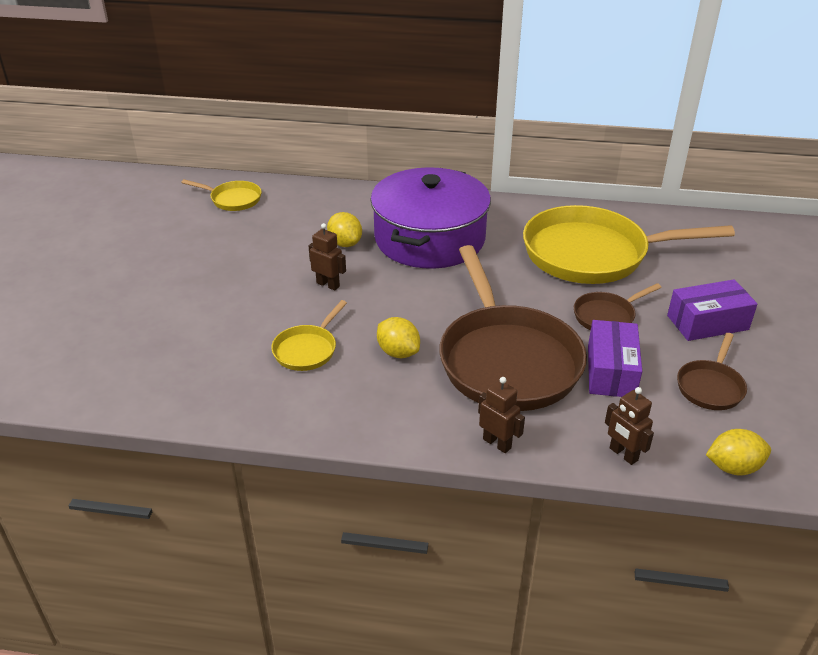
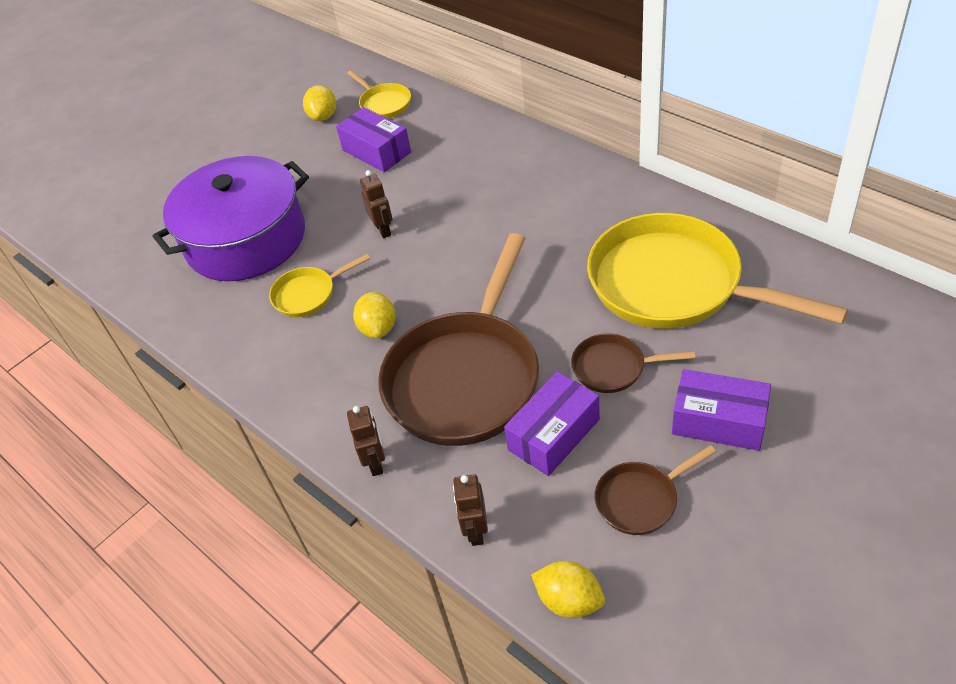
camera: 40 degrees right, 10 degrees up
yellow lemon [327,212,362,247] -> yellow lemon moved to [303,85,336,121]
purple pot [370,167,491,269] -> purple pot moved to [153,156,309,281]
none -> purple box [336,107,411,172]

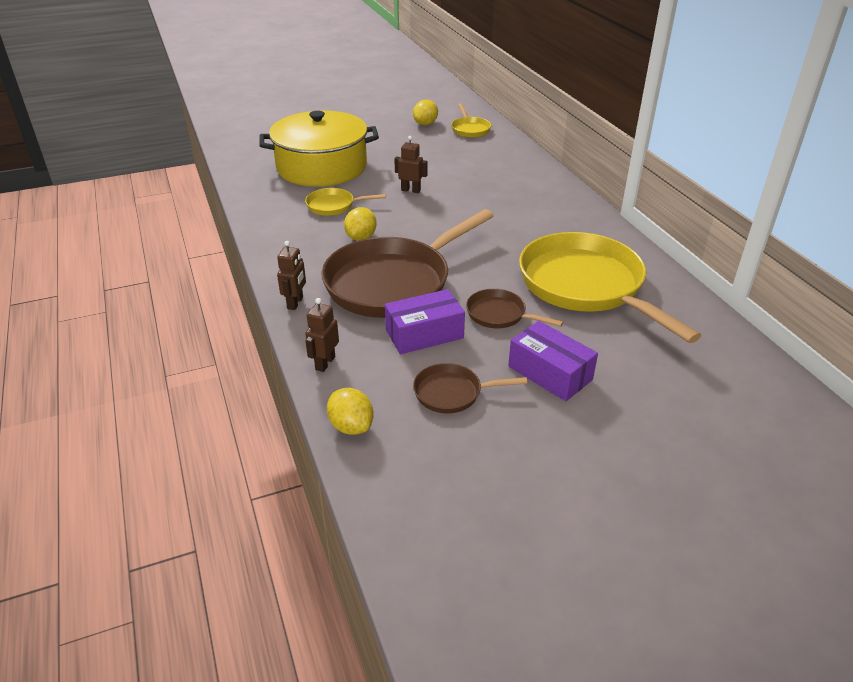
camera: 20 degrees right, 10 degrees down
purple pot [153,156,309,281] -> yellow pot [259,111,379,187]
purple box [336,107,411,172] -> none
brown robot [360,170,393,238] -> brown robot turned 75 degrees counterclockwise [394,136,428,193]

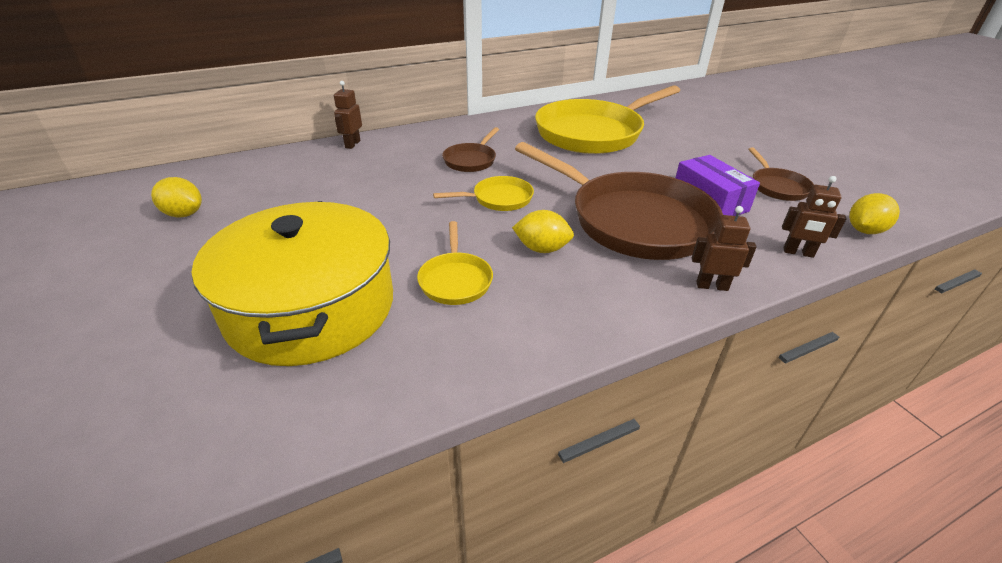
camera: 95 degrees left, 0 degrees up
brown robot [394,136,428,193] -> brown robot moved to [334,81,362,149]
yellow pan [451,104,491,138] -> yellow pan moved to [433,176,534,211]
brown pan [466,289,563,329] -> brown pan moved to [442,127,499,172]
purple box [508,321,598,401] -> none

